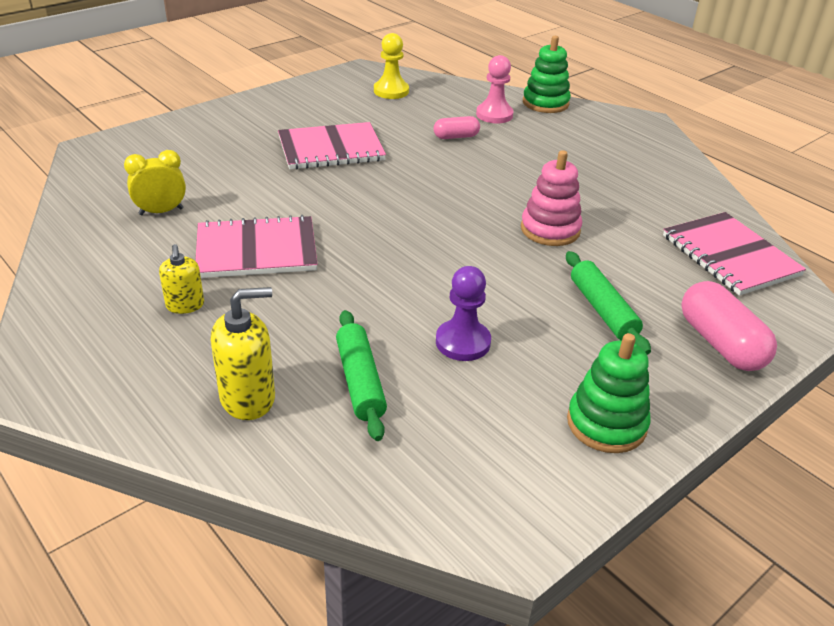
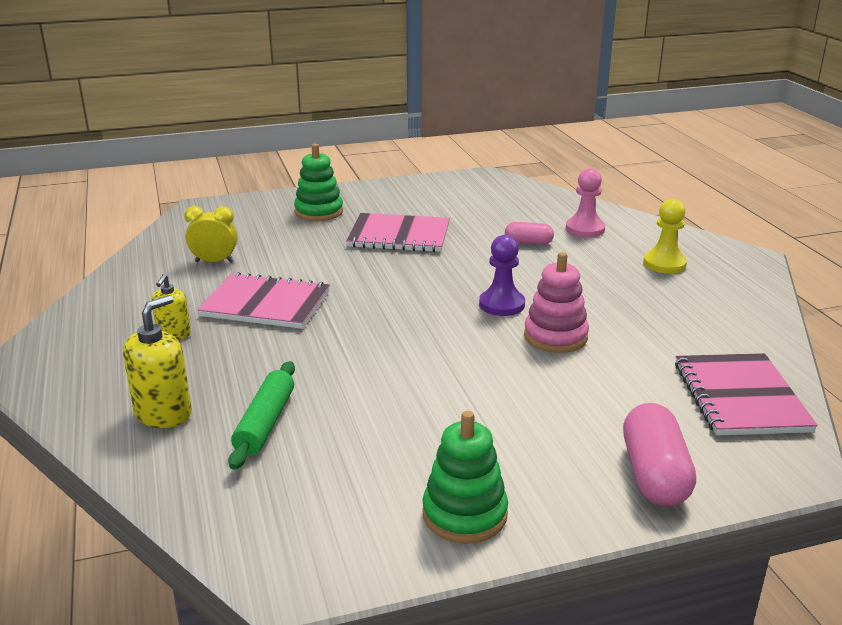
camera: 25 degrees right, 10 degrees down
yellow soap dispenser [210,287,275,420] -> yellow soap dispenser turned 60 degrees counterclockwise [123,295,192,428]
yellow pawn [374,33,409,99] -> yellow pawn moved to [643,199,687,274]
purple pawn [436,266,491,361] -> purple pawn moved to [479,235,525,316]
green stacking toy [523,36,571,113] -> green stacking toy moved to [294,144,343,221]
green rolling pin [566,251,651,355] -> none

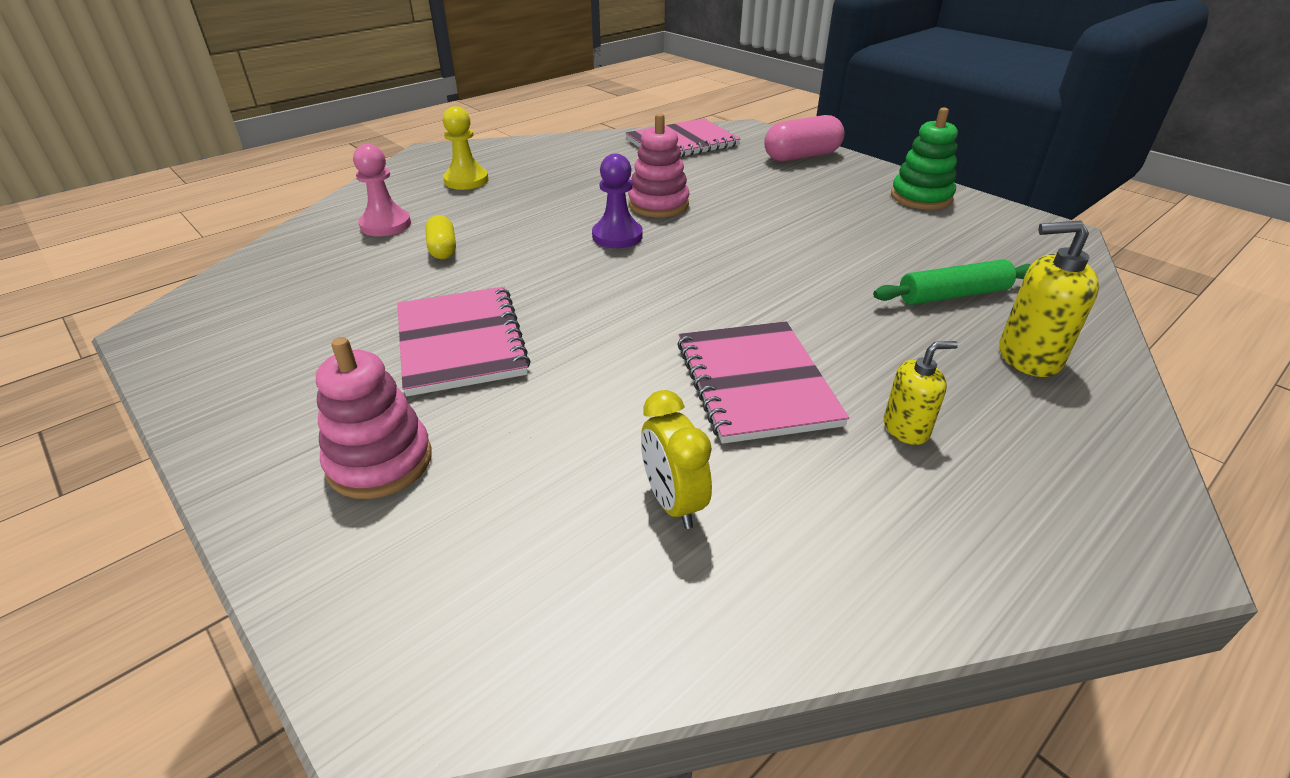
camera: 115 degrees left, 10 degrees up
green stacking toy [294,144,343,221] -> pink stacking toy [316,337,432,499]
pink capsule [505,222,554,245] -> yellow capsule [425,215,456,259]

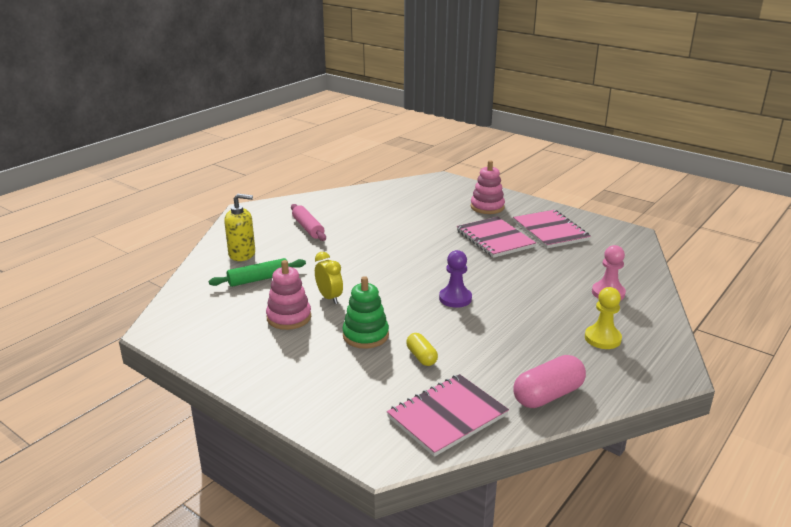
camera: 170 degrees right, 10 degrees down
yellow capsule [425,215,456,259] -> yellow capsule moved to [406,333,438,366]
pink stacking toy [628,113,689,217] -> pink stacking toy moved to [266,260,311,330]
yellow clock [641,390,712,529] -> yellow clock moved to [315,252,343,304]
pink notebook [677,321,849,444] -> pink notebook moved to [513,210,591,248]
pink capsule [764,115,845,161] -> pink capsule moved to [513,355,586,408]
yellow soap dispenser [884,341,958,445] -> pink rolling pin [291,204,326,241]
green stacking toy [891,108,958,210] -> green stacking toy moved to [342,276,389,349]

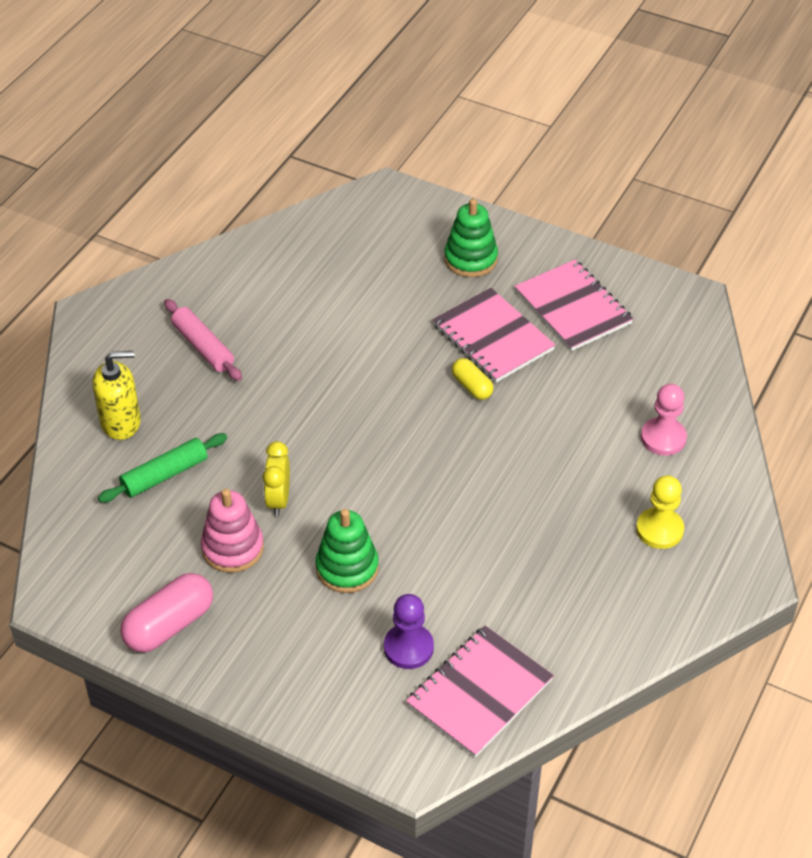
camera: 10 degrees left, 20 degrees up
yellow clock [315,252,343,304] -> yellow clock turned 135 degrees counterclockwise [263,441,290,516]
yellow capsule [406,333,438,366] -> yellow capsule moved to [452,358,494,400]
purple pawn [439,250,472,308] -> purple pawn moved to [384,594,434,669]
pink stacking toy [471,160,505,214] -> green stacking toy [444,199,498,277]
pink capsule [513,355,586,408] -> pink capsule moved to [120,573,213,652]

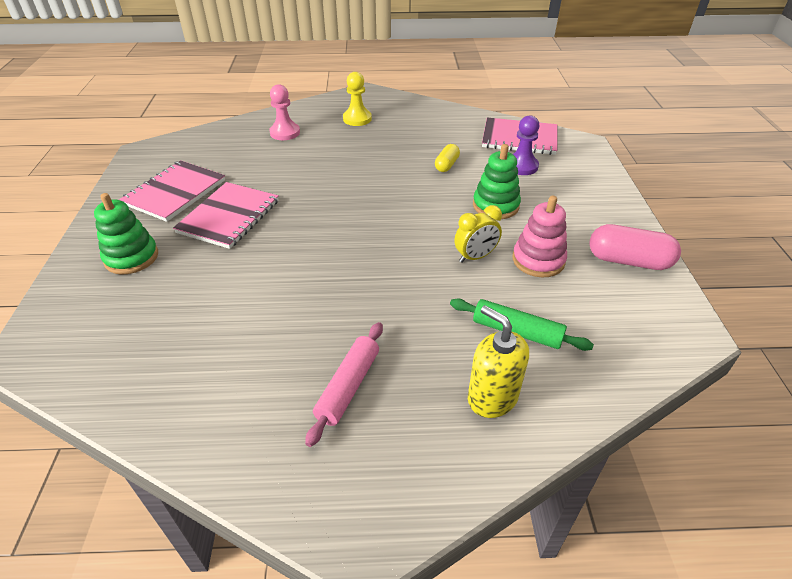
camera: 120 degrees left, 5 degrees down
yellow capsule [452,358,494,400] -> yellow capsule moved to [435,144,460,172]

